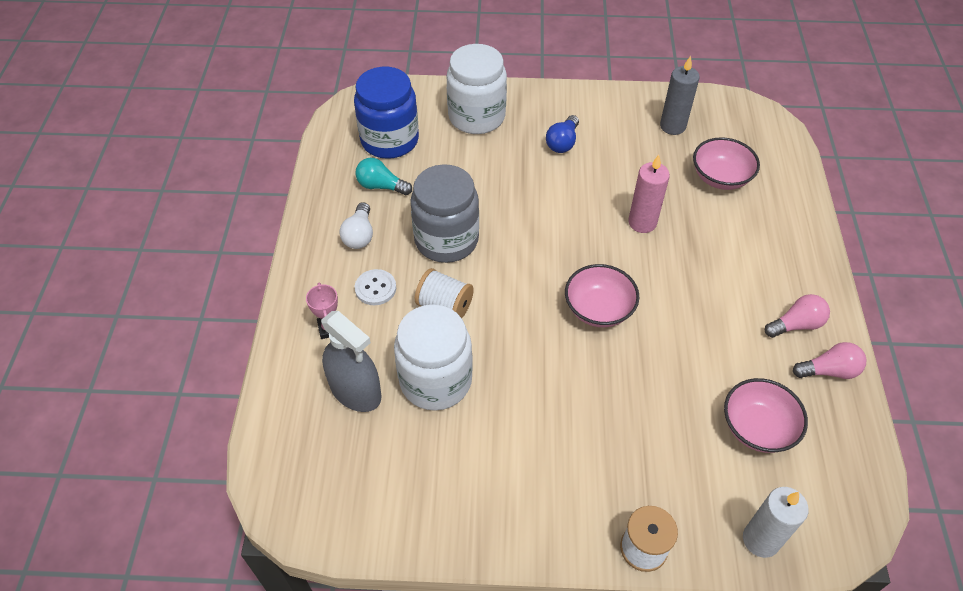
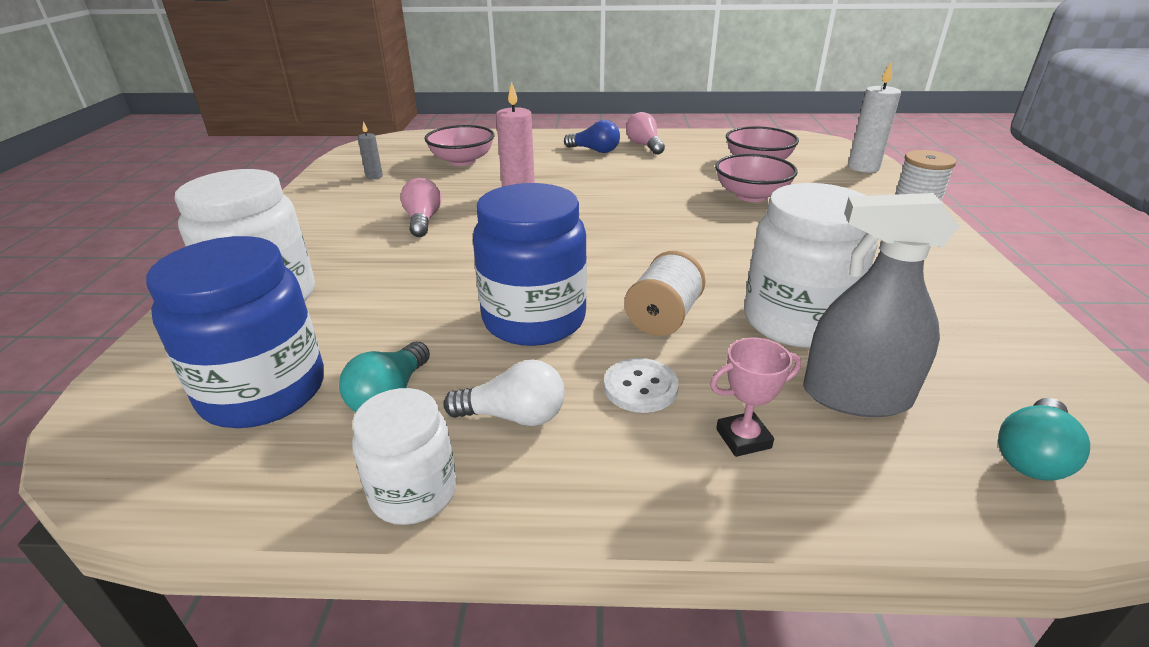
camera: 90 degrees left, 20 degrees down
grey spray bottle [321,311,381,412] -> grey spray bottle turned 120 degrees counterclockwise [803,193,960,417]
grey jar [410,164,479,263] -> blue jar [473,183,587,346]
blue light bulb [546,115,579,153] -> blue light bulb moved to [564,120,620,153]
pink bowl [565,264,639,327] -> pink bowl moved to [715,154,798,202]
grey candle [660,56,700,135] -> grey candle [358,122,383,180], size x0.54
pink light bulb [793,342,866,379] -> pink light bulb moved to [400,178,441,237]
none -> white jar [352,388,456,525]
none -> turquoise light bulb [998,398,1090,480]

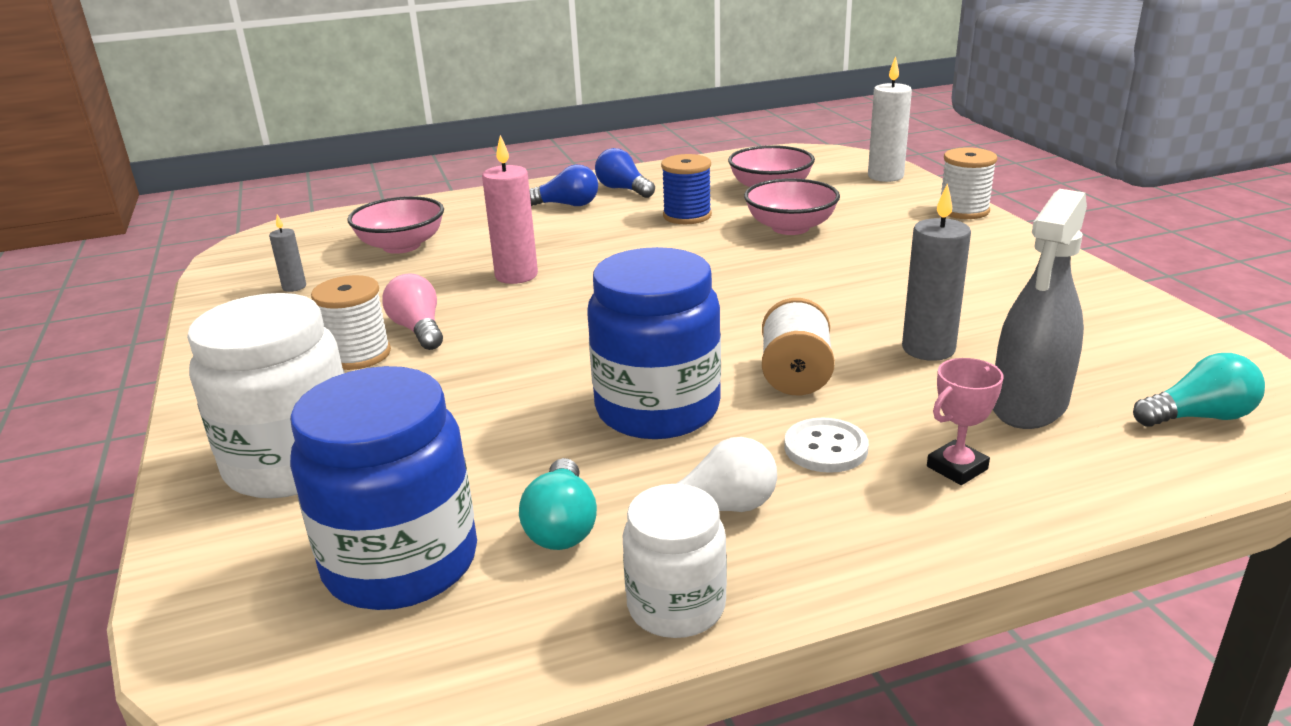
camera: 20 degrees left, 5 degrees down
pink light bulb [626,112,665,155] -> blue light bulb [595,148,655,198]
white jar [744,183,878,348] -> grey candle [902,183,971,361]
grey spray bottle [803,193,960,417] -> grey spray bottle turned 45 degrees counterclockwise [993,189,1087,429]
turquoise light bulb [998,398,1090,480] -> turquoise light bulb turned 120 degrees counterclockwise [1133,353,1265,427]
none -> white spool [311,275,391,370]
none -> blue spool [661,154,712,224]

